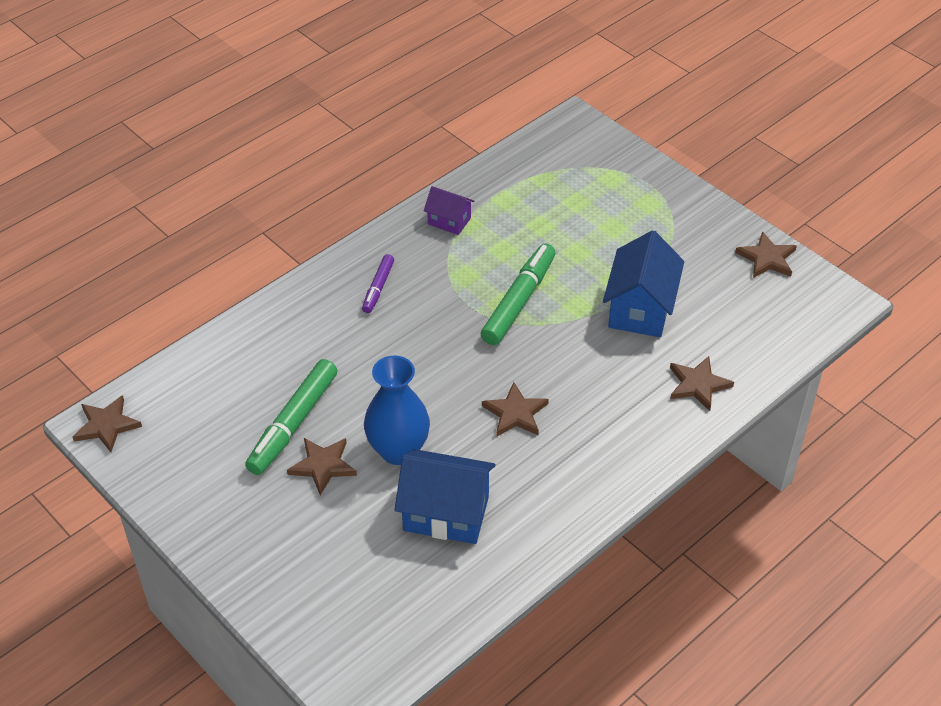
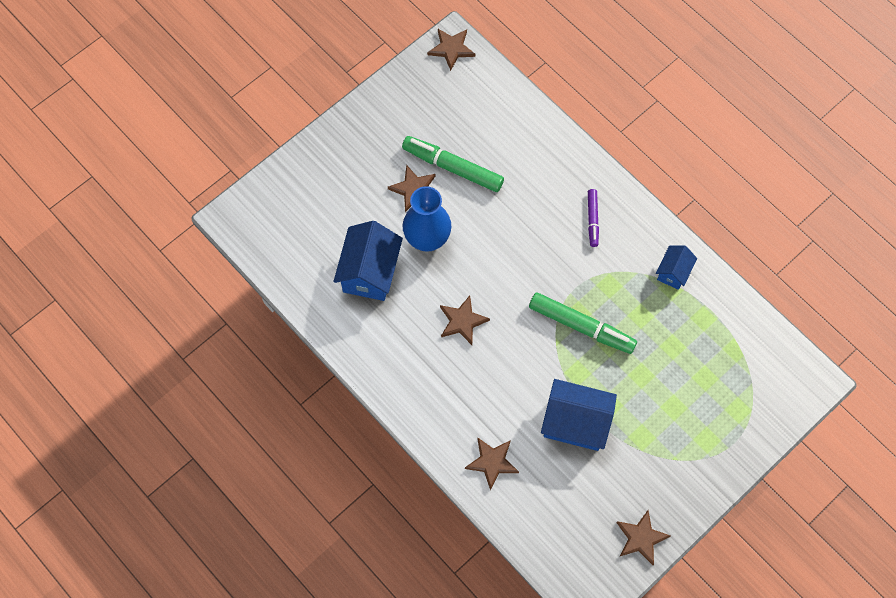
camera: 90 degrees right, 20 degrees up
purple marker [362,254,394,313] -> purple marker turned 105 degrees counterclockwise [588,189,599,247]
purple house [424,186,475,235] -> blue house [656,246,697,290]

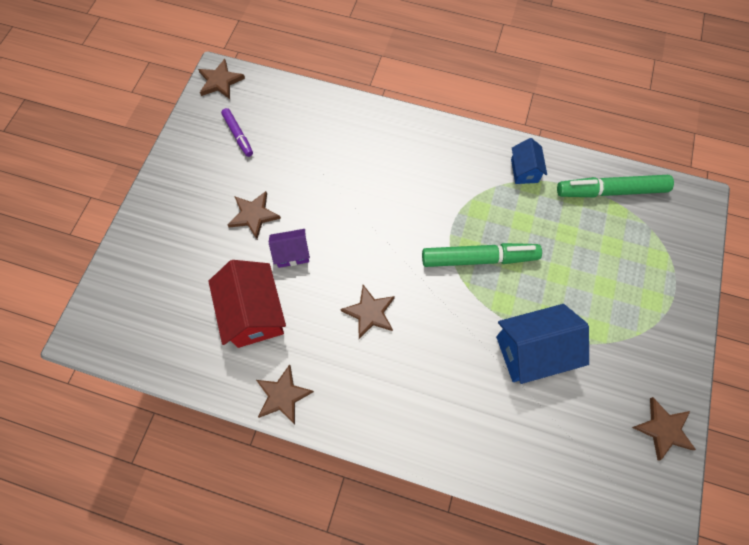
camera: 30 degrees left, 0 degrees up
blue house [333,221,403,301] -> red house [208,260,286,348]
green marker [402,136,504,192] -> green marker moved to [557,175,674,197]
blue vase [402,186,451,252] -> purple house [269,229,310,268]
brown star [465,438,519,490] -> brown star moved to [256,364,314,424]
purple marker [588,189,599,247] -> purple marker moved to [221,108,253,157]

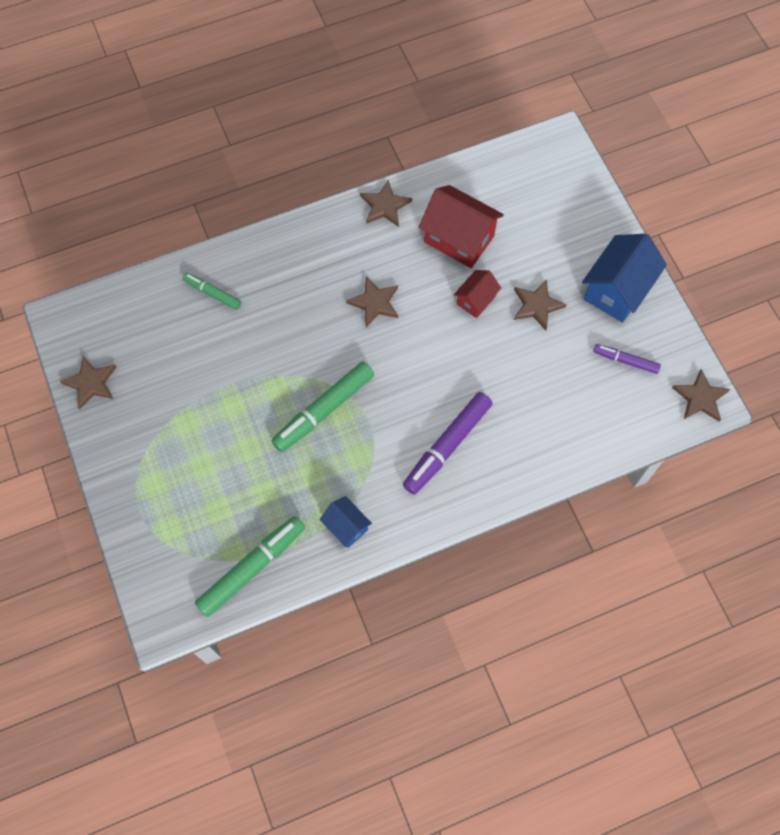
camera: 140 degrees right, 0 degrees up
purple house [269,229,310,268] -> red house [454,270,501,318]
blue house [496,304,589,384] -> blue house moved to [582,234,667,323]
none -> green marker [183,273,241,310]
none -> purple marker [403,392,493,495]

